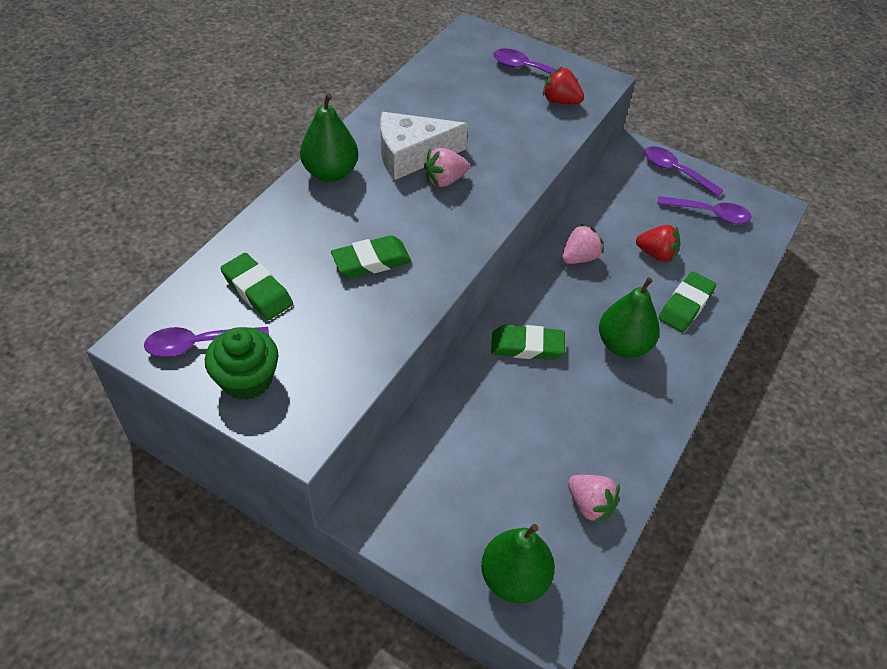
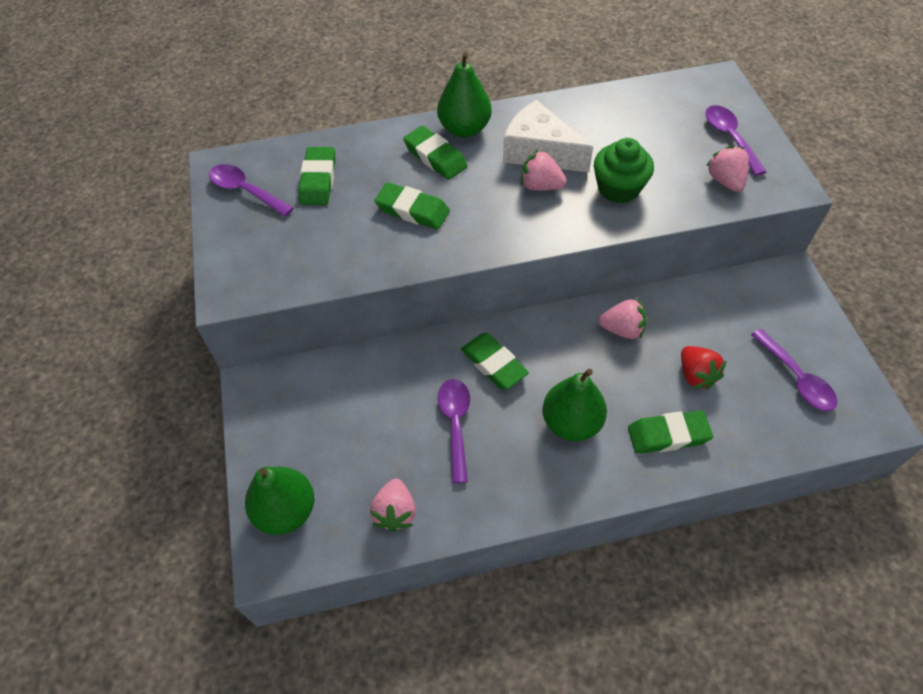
camera: 50 degrees right, 5 degrees up
green cupcake [205,327,279,400] -> green cupcake moved to [594,138,654,203]
red strawberry [543,67,584,104] -> pink strawberry [706,145,749,192]
purple spoon [644,146,724,197] -> purple spoon moved to [438,379,470,483]
none -> green eraser [403,126,468,180]

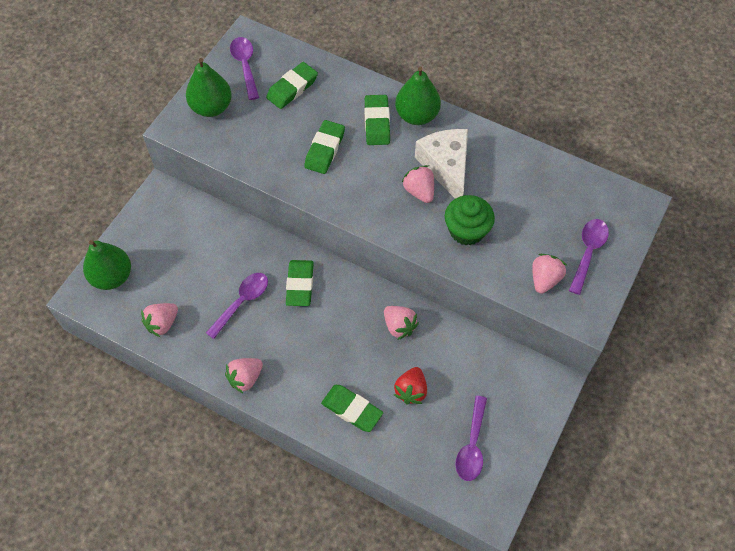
camera: 40 degrees right, 5 degrees up
green eraser [374,182,450,229] -> green eraser turned 45 degrees clockwise [304,120,345,174]
green pear [542,369,607,441] -> green pear moved to [186,58,232,117]
none -> pink strawberry [225,358,263,393]

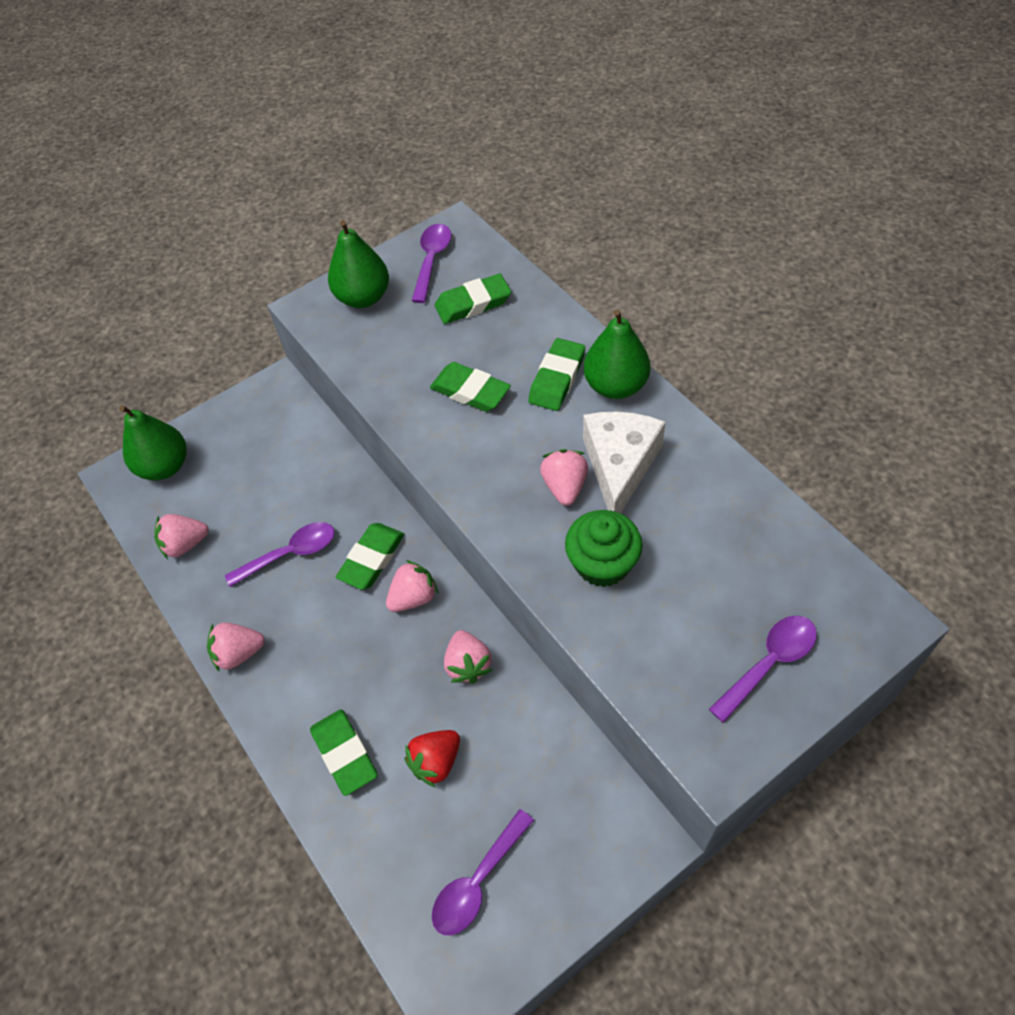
camera: 30 degrees right, 5 degrees down
green eraser [304,120,345,174] -> green eraser turned 75 degrees clockwise [430,362,511,412]
pink strawberry [532,254,567,294] -> pink strawberry moved to [386,560,438,612]

